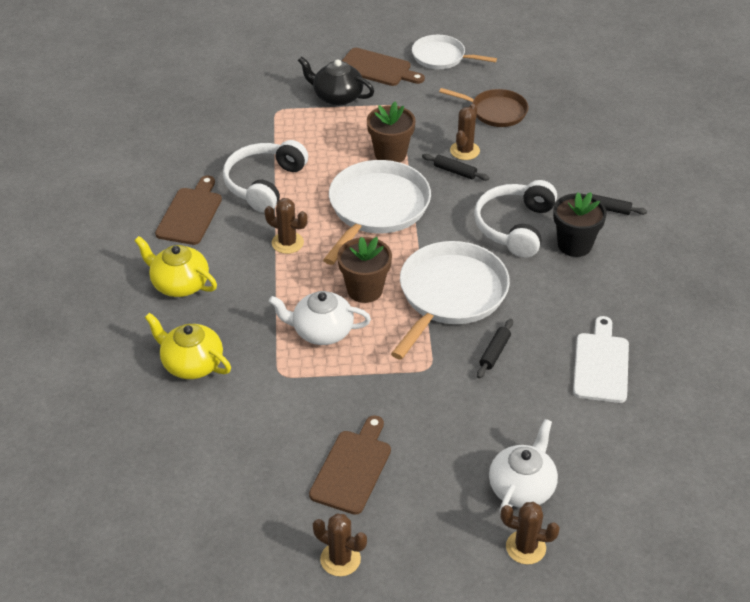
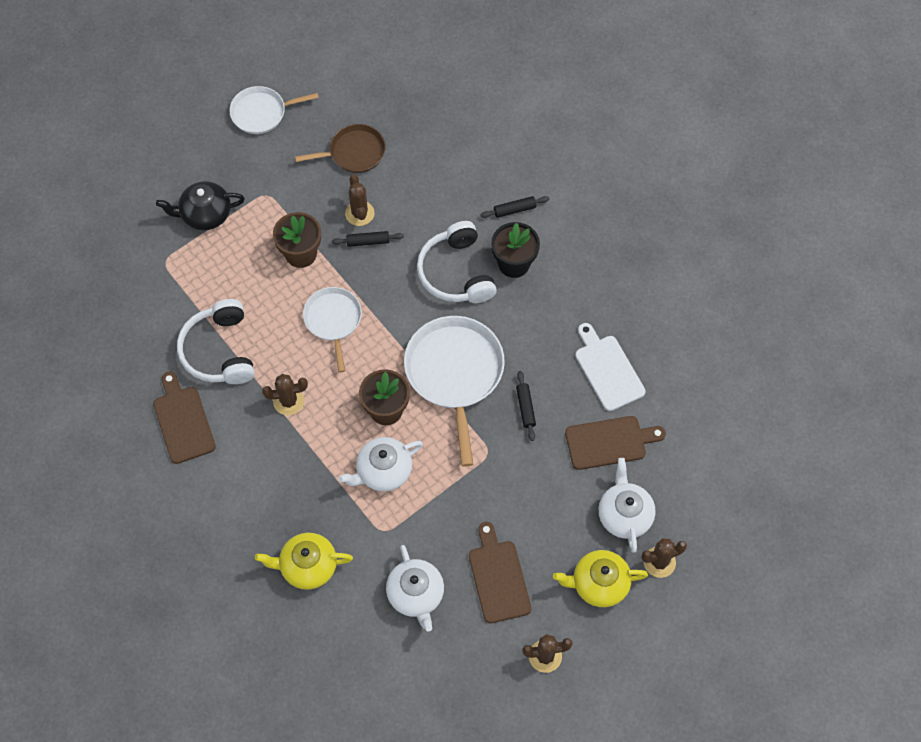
camera: 35 degrees left, 20 degrees up
yellow teapot [134,236,217,297] -> yellow teapot moved to [553,550,648,607]
white pan [323,160,431,265] -> white pan [303,287,362,372], size x0.60
brown cutting board [342,48,425,86] -> brown cutting board moved to [565,416,666,470]
none -> white teapot [386,545,444,632]

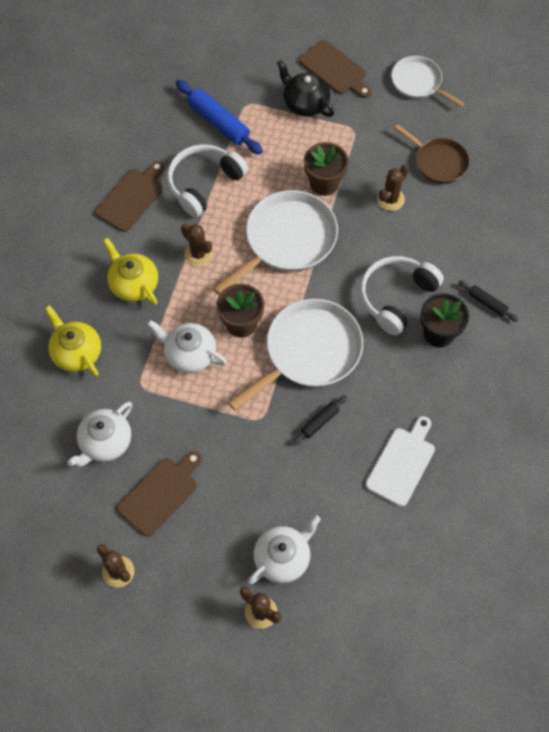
camera: 55 degrees right, 0 degrees up
white pan [303,287,362,372] -> white pan [213,190,338,295], size x1.68
black rolling pin [332,231,404,247] -> none
yellow teapot [553,550,648,607] -> yellow teapot moved to [103,238,158,305]
brown cutting board [565,416,666,470] -> brown cutting board moved to [299,40,372,98]
none -> blue rolling pin [176,80,263,155]

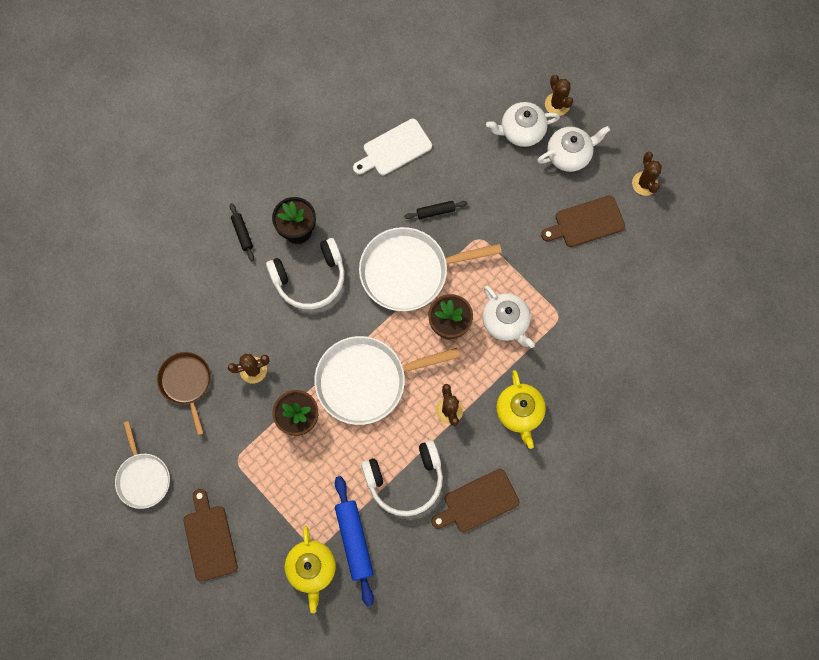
camera: 150 degrees left, 10 degrees up
yellow teapot [45,305,101,377] -> yellow teapot moved to [285,526,336,613]
white teapot [67,402,132,466] -> white teapot moved to [537,126,610,172]
black teapot [277,60,334,117] -> none

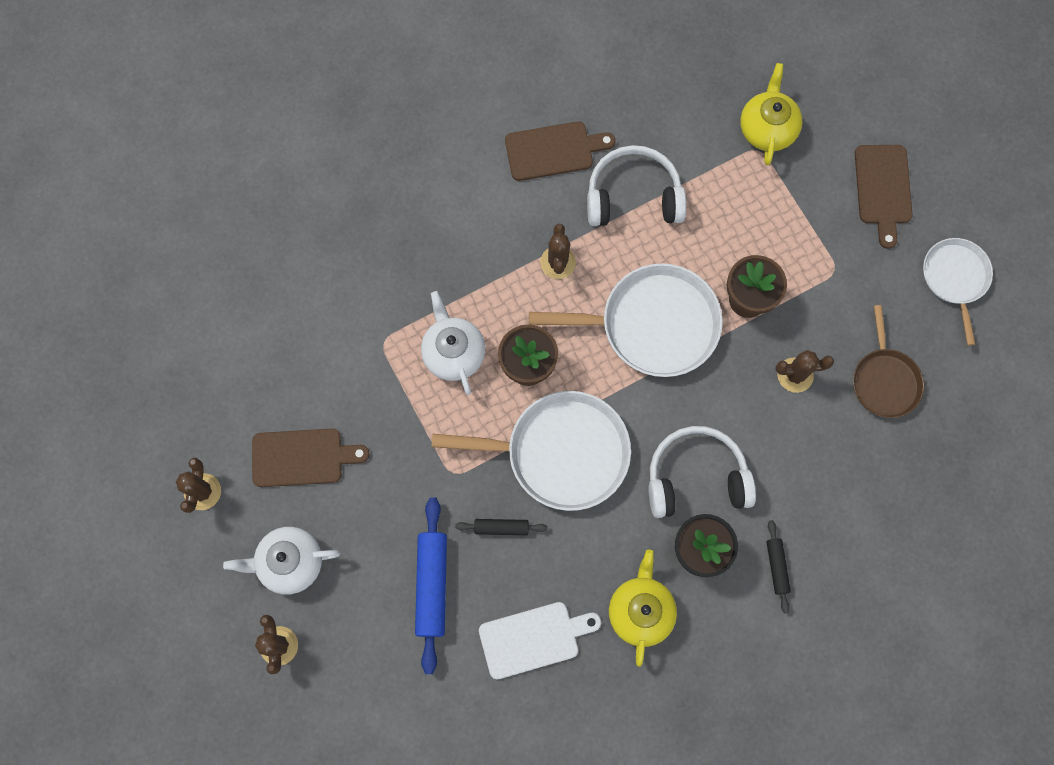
camera: 165 degrees left, 0 degrees up
blue rolling pin [335,476,374,607] -> blue rolling pin moved to [415,497,447,674]
white teapot [486,102,560,147] -> none
yellow teapot [496,370,546,449] -> yellow teapot moved to [609,550,677,667]

